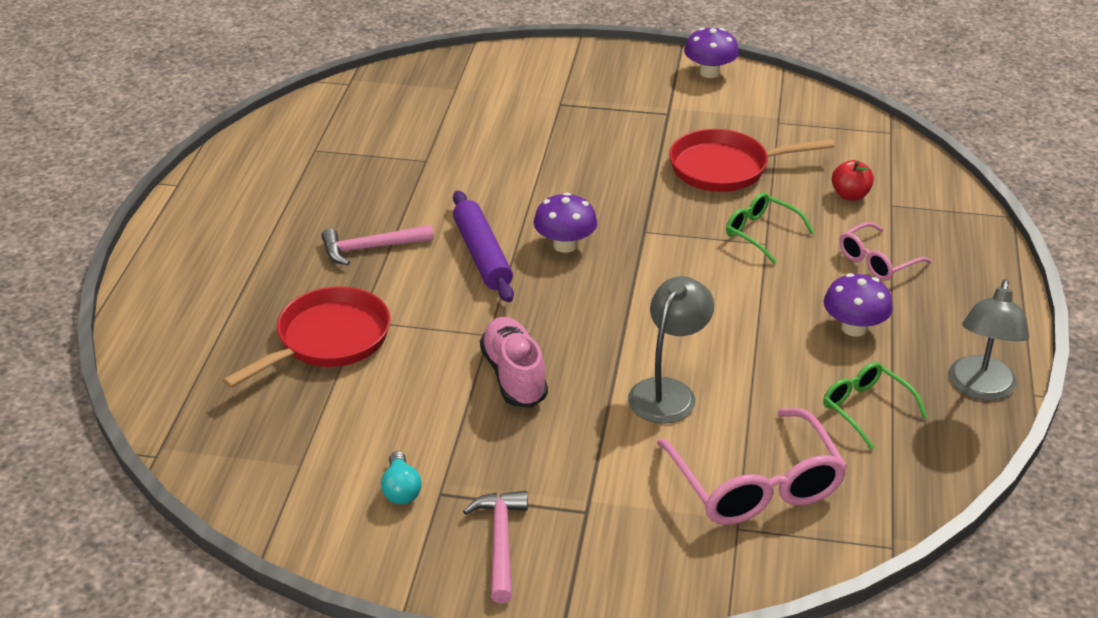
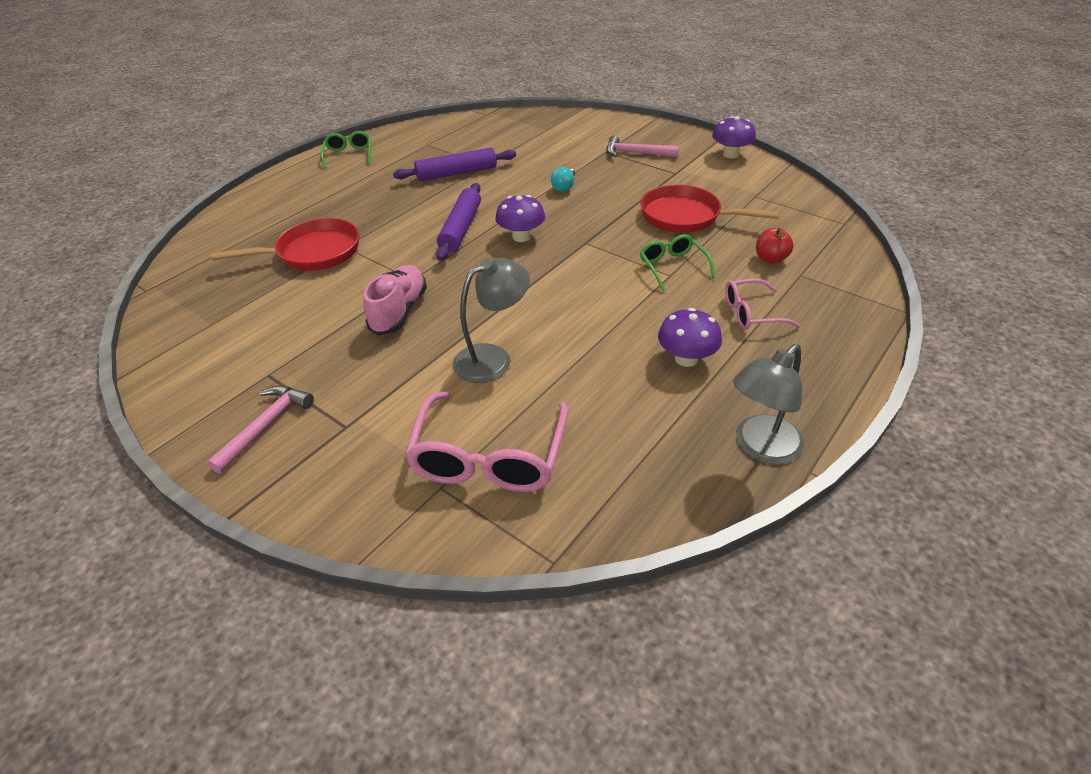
camera: 30 degrees right, 5 degrees up
pink hammer [321,225,434,265] -> pink hammer moved to [607,135,679,157]
turquoise light bulb [381,451,422,504] -> turquoise light bulb moved to [551,167,575,192]
green glasses [823,362,928,450] -> green glasses moved to [320,131,371,169]
none -> purple rolling pin [393,148,516,181]

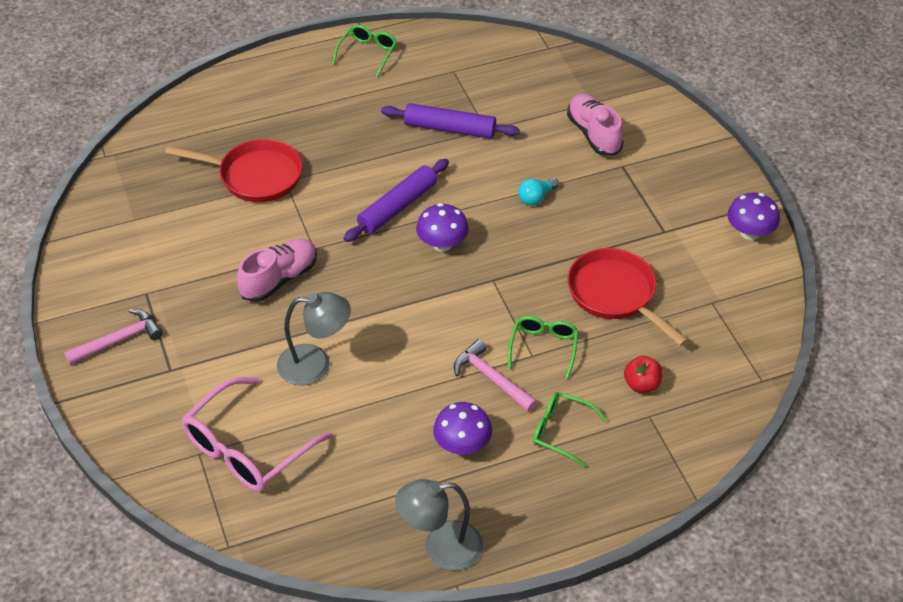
camera: 30 degrees right, 5 degrees up
pink hammer [607,135,679,157] -> pink hammer moved to [454,339,537,412]
pink glasses [725,279,801,330] -> green glasses [533,392,607,467]
none -> pink shoe [567,93,623,156]

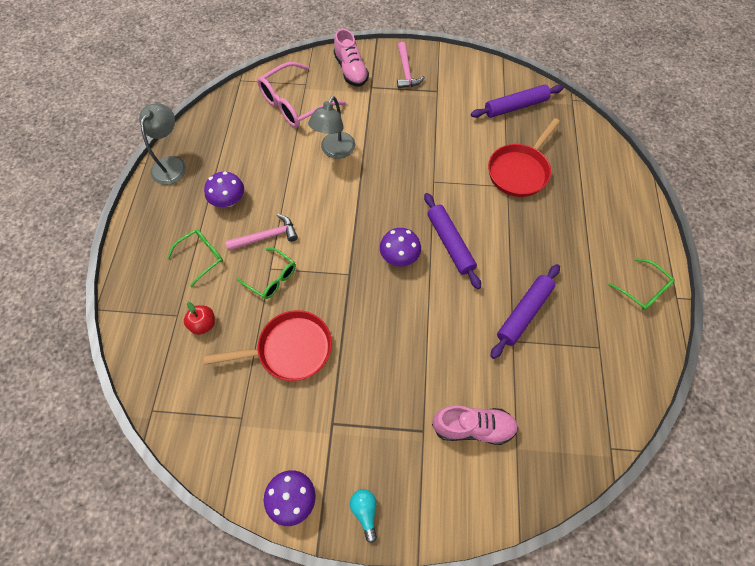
camera: 115 degrees right, 15 degrees up
pink glasses [182,377,333,492] -> pink glasses turned 105 degrees counterclockwise [257,62,346,128]
pink shoe [237,239,317,302] -> pink shoe moved to [334,28,369,86]
turquoise light bulb [518,178,559,205] -> turquoise light bulb moved to [350,489,377,543]
none -> purple rolling pin [471,84,564,118]

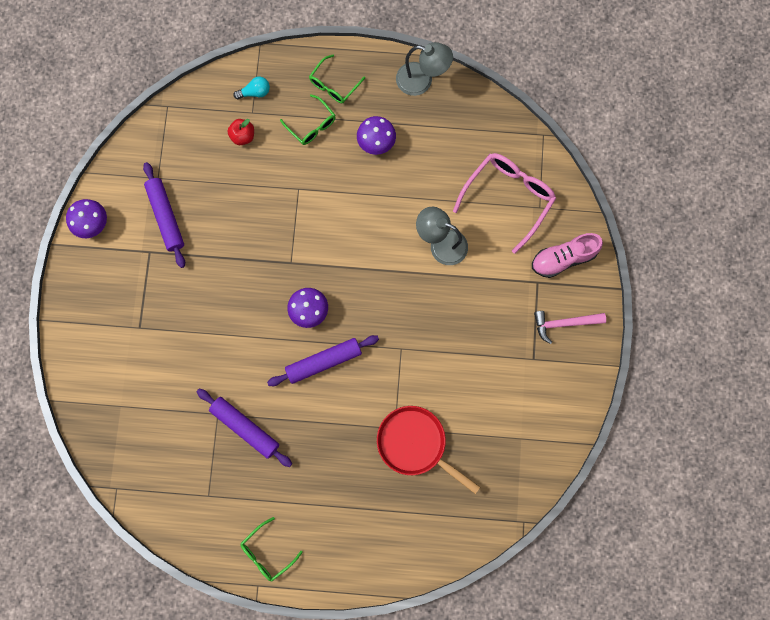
camera: 90 degrees right, 15 degrees up
red pan [204,310,332,381] -> none
pink hammer [225,214,298,251] -> none
green glasses [237,248,296,299] -> green glasses moved to [309,55,365,103]
pink glasses [257,62,346,128] -> pink glasses turned 75 degrees clockwise [453,153,556,254]
turquoise light bulb [350,489,377,543] -> turquoise light bulb moved to [233,77,270,99]
pink shoe [432,406,519,445] -> none
purple rolling pin [471,84,564,118] -> purple rolling pin moved to [143,162,185,268]

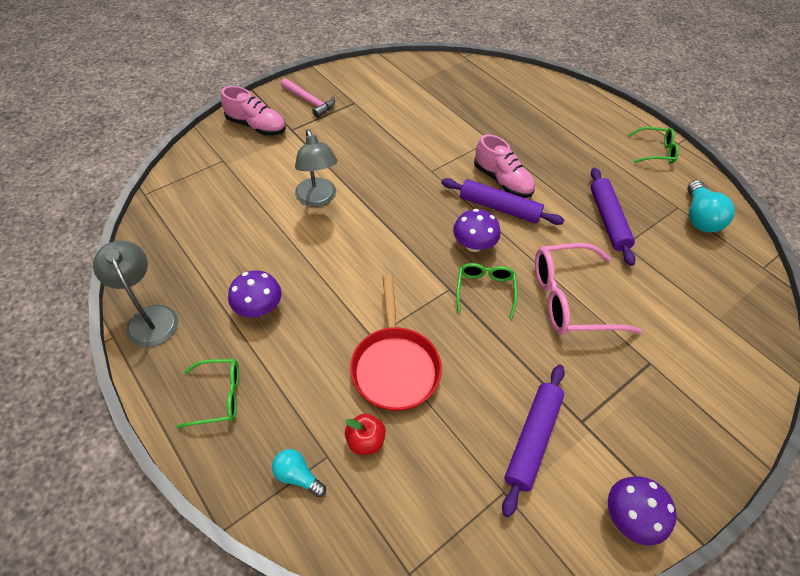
camera: 135 degrees left, 25 degrees down
green glasses [280,94,336,145] -> green glasses moved to [456,263,517,319]
red pan [377,406,480,494] -> red pan moved to [350,275,442,411]
pink glasses [453,153,556,254] -> pink glasses moved to [535,243,642,335]
none -> pink shoe [474,134,535,198]
none -> turquoise light bulb [687,180,735,232]

